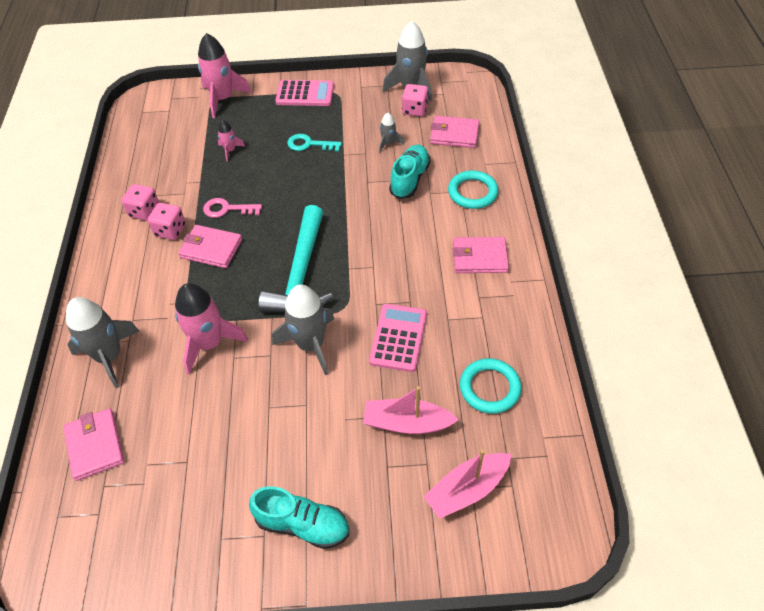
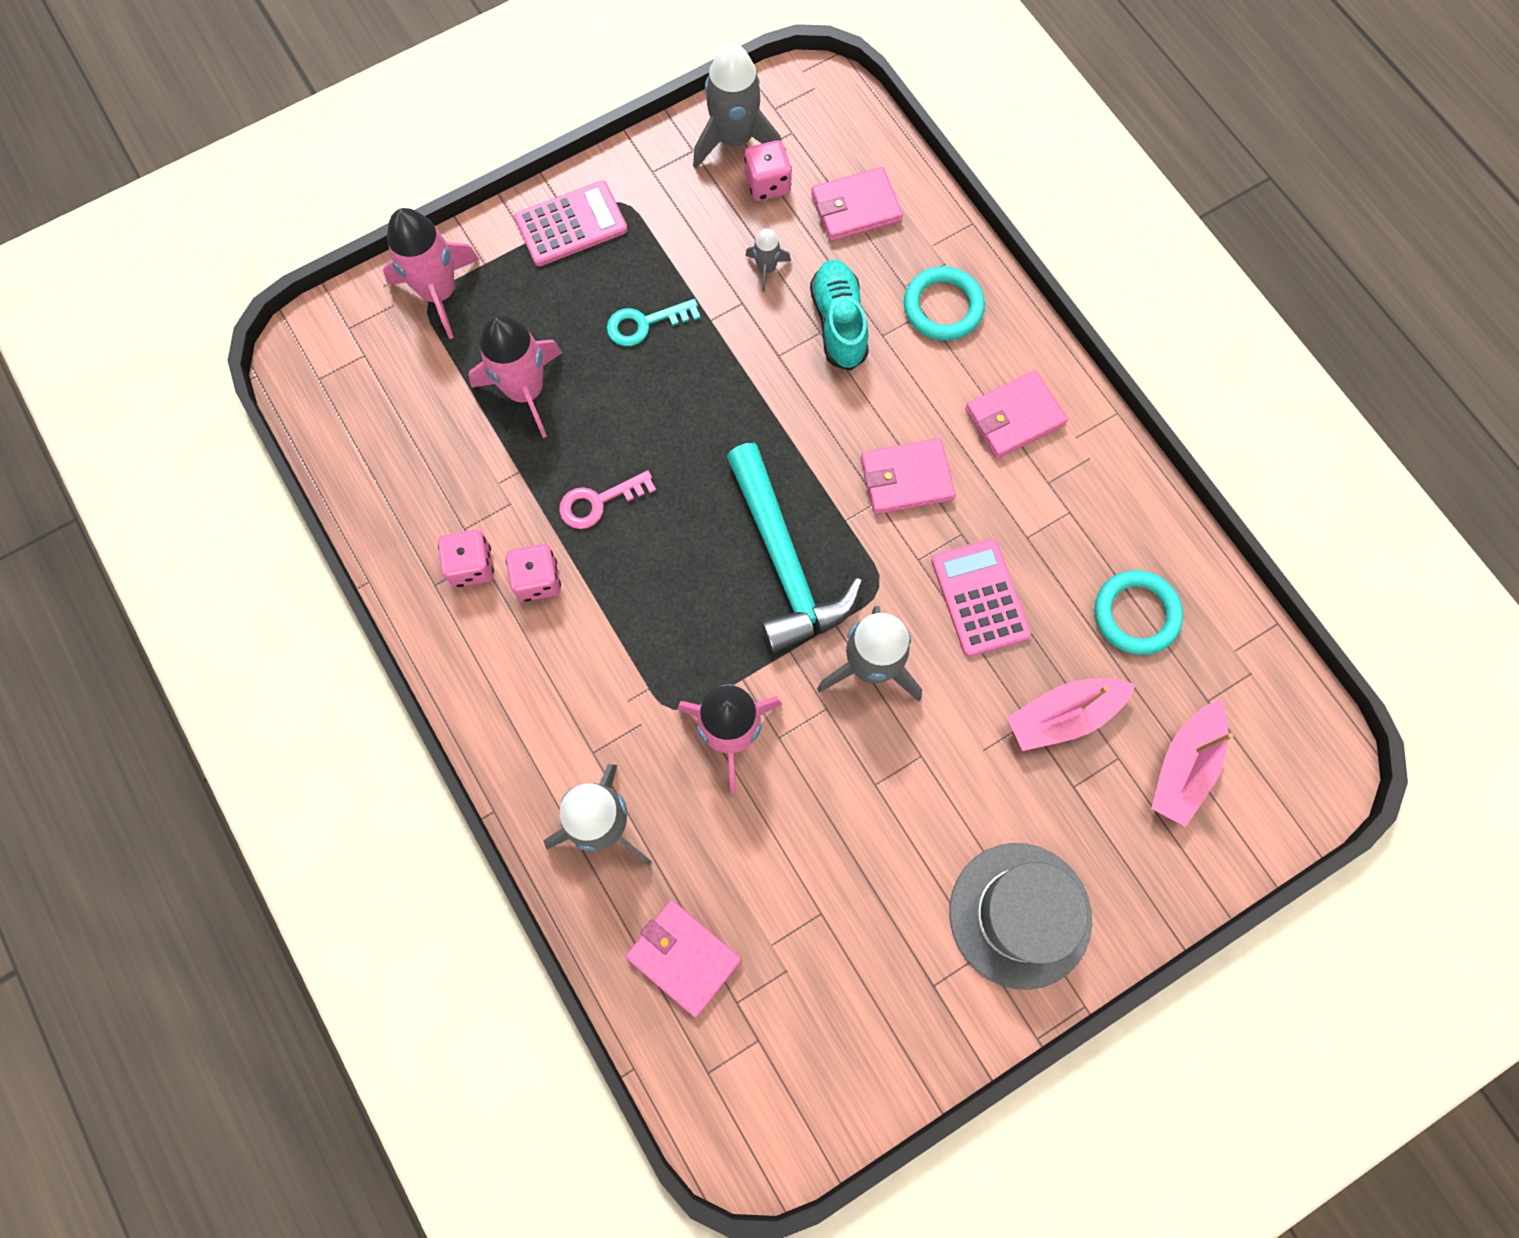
camera: 30 degrees left, 20 degrees up
pink wallet [178,225,242,268] -> pink wallet moved to [861,438,956,515]
pink rocket [218,120,245,161] -> pink rocket [469,315,562,438], size x2.03
turquoise shoe [249,486,349,549] -> grey hat [950,843,1092,990]

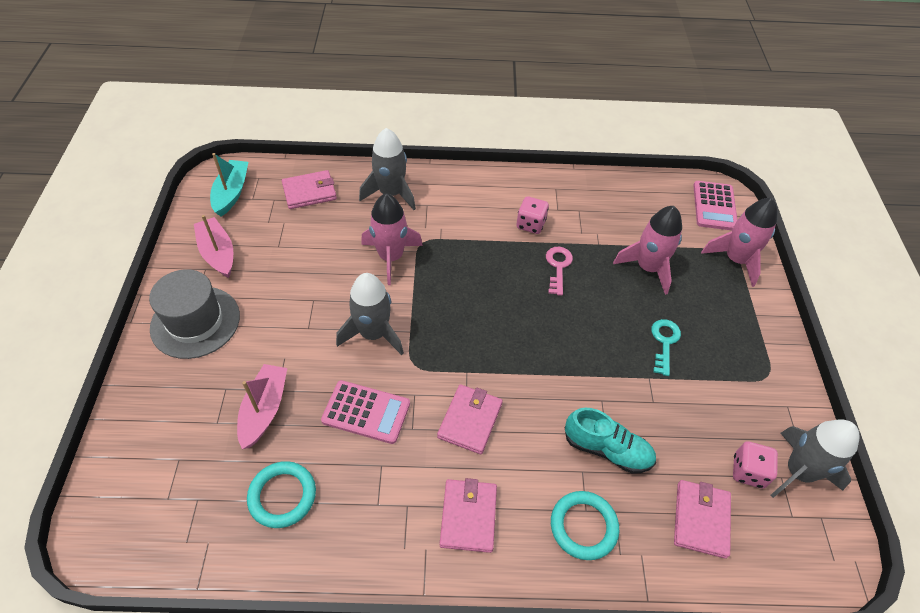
camera: 120 degrees right, 20 degrees down
pink dice [438,530,494,587] -> none
pink calculator [514,180,628,266] -> pink calculator moved to [693,181,737,230]
turquoise hammer [727,443,862,653] -> none
grey rocket [745,228,791,292] -> none
pink boat [1151,699,1234,827] -> pink boat moved to [194,215,233,278]
none -> turquoise boat [210,153,248,216]

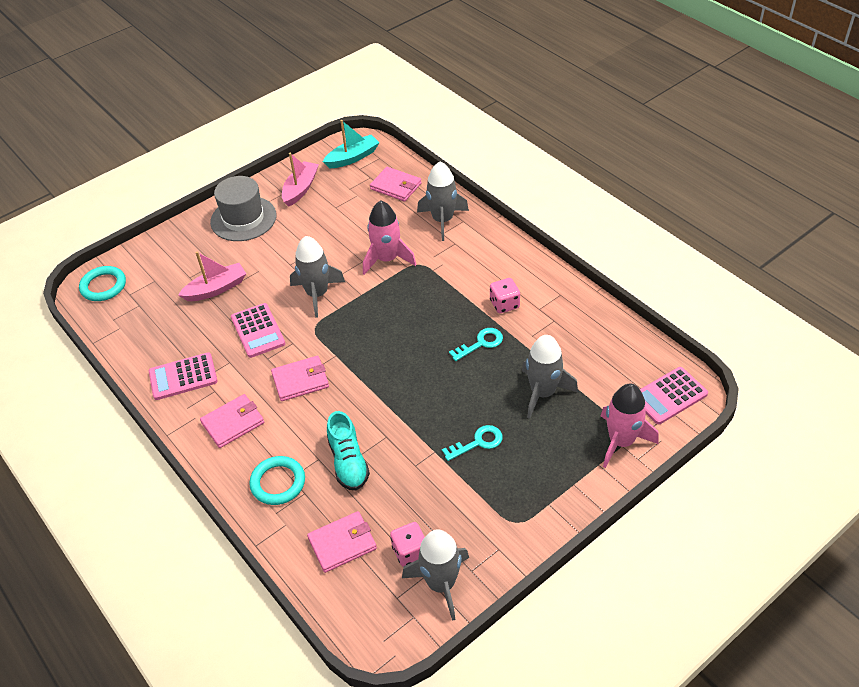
camera: 55 degrees right, 5 degrees down
turquoise ring [247,461,316,528] -> turquoise ring moved to [79,266,126,301]
pink key [546,247,573,296] -> turquoise key [449,328,503,361]
pink rocket [613,206,682,295] -> grey rocket [522,335,578,419]
none -> pink calculator [149,352,218,400]

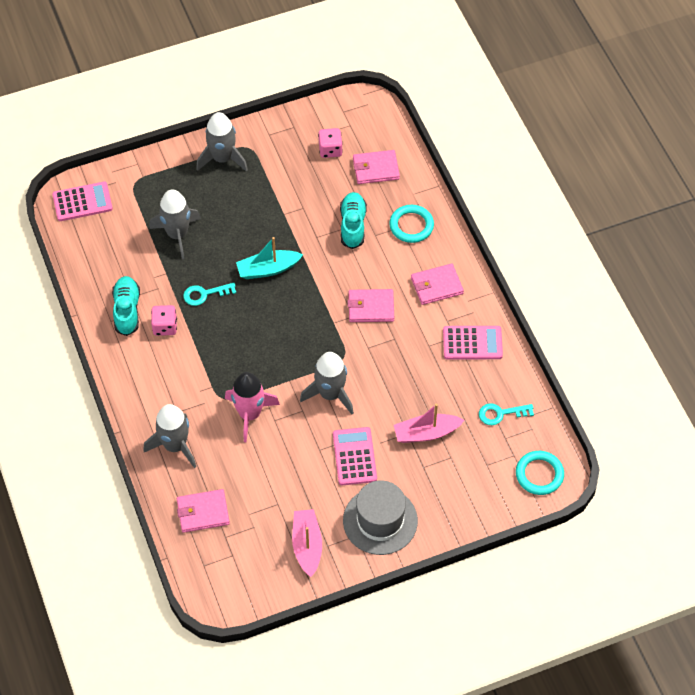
camera: 165 degrees left, 10 degrees up
pink calculator [231,303,285,358] -> pink calculator moved to [333,427,377,485]
pink boat [282,153,319,207] -> pink boat turned 135 degrees clockwise [292,509,322,577]
turquoise boat [323,120,380,168] -> turquoise boat moved to [236,237,303,279]
pink wallet [370,167,422,202] -> pink wallet turned 60 degrees counterclockwise [177,489,230,533]
grey rocket [402,529,469,621] -> grey rocket moved to [196,112,248,172]
turquoise key [442,425,503,461] -> turquoise key moved to [479,403,534,425]
pink rocket [601,384,659,468] -> none
none -> turquoise shoe [112,276,140,336]

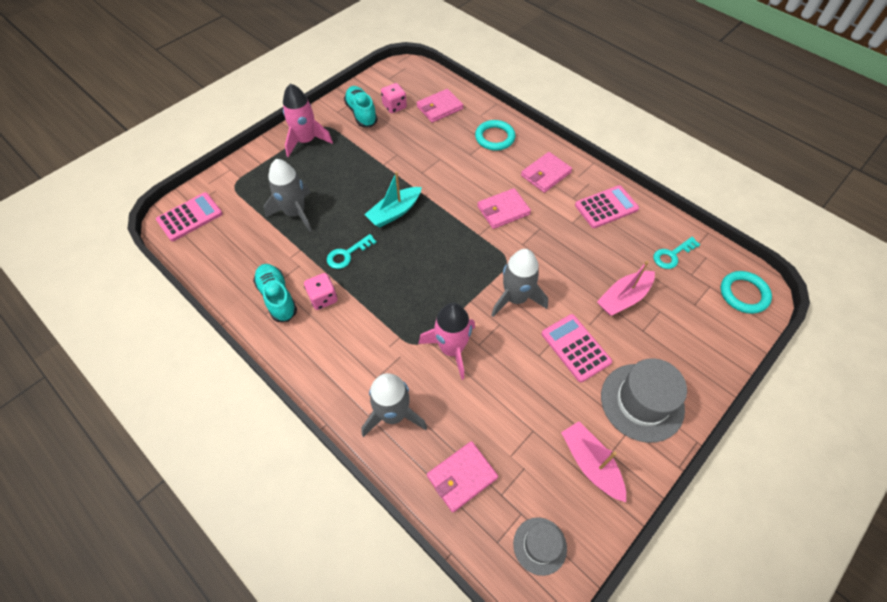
camera: 25 degrees left, 0 degrees up
grey rocket [196,112,248,172] -> pink rocket [283,83,333,157]
turquoise shoe [340,192,367,249] -> turquoise shoe moved to [344,86,378,127]
none -> grey hat [513,517,567,576]

